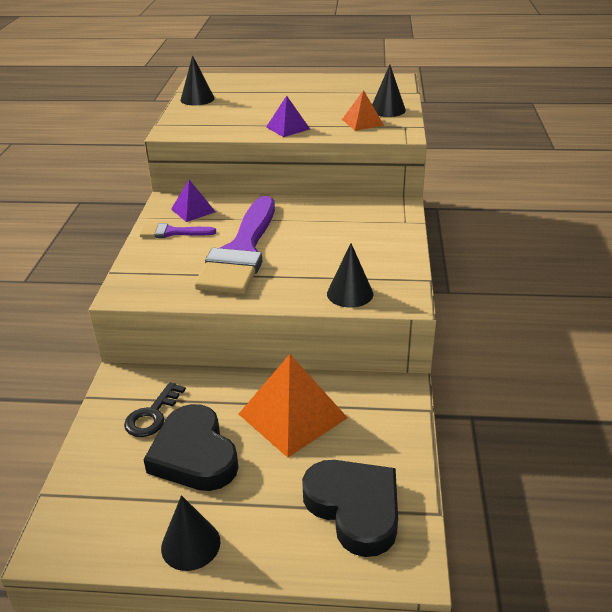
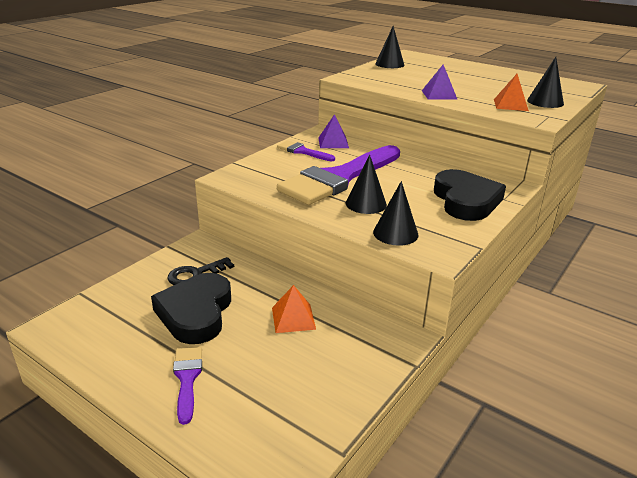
camera: 30 degrees right, 5 degrees down
black cone [161,495,220,571] -> black cone moved to [346,155,387,214]
orange pyramid [239,354,348,458] -> orange pyramid [272,285,316,333], size x0.54
black heart [302,460,398,557] -> black heart moved to [434,169,506,221]
none -> purple brush [173,347,202,425]

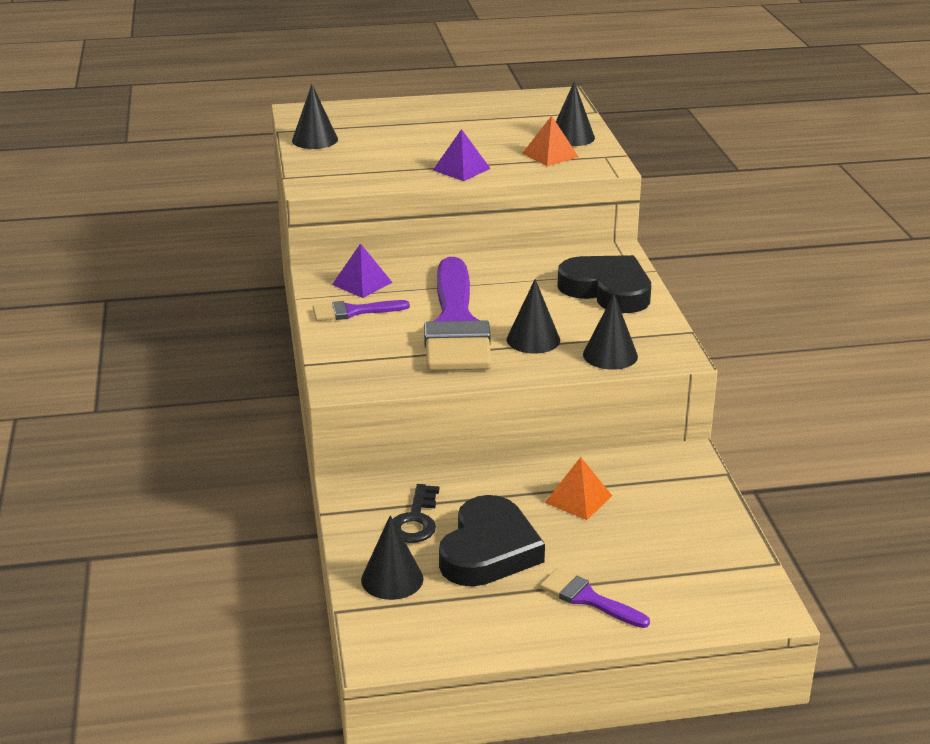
camera: 45 degrees left, 0 degrees up
black heart [151,273,231,344] -> black heart turned 120 degrees counterclockwise [439,495,545,587]
none -> black cone [361,515,424,600]

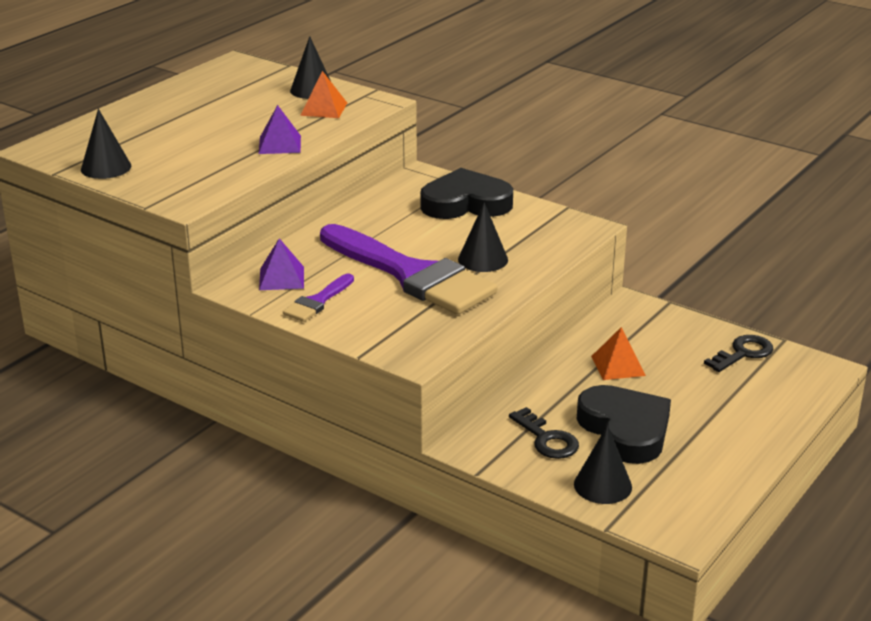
camera: 45 degrees left, 0 degrees up
purple brush [540,569,650,628] -> none
black cone [583,294,638,370] -> none
none -> black key [704,335,774,372]

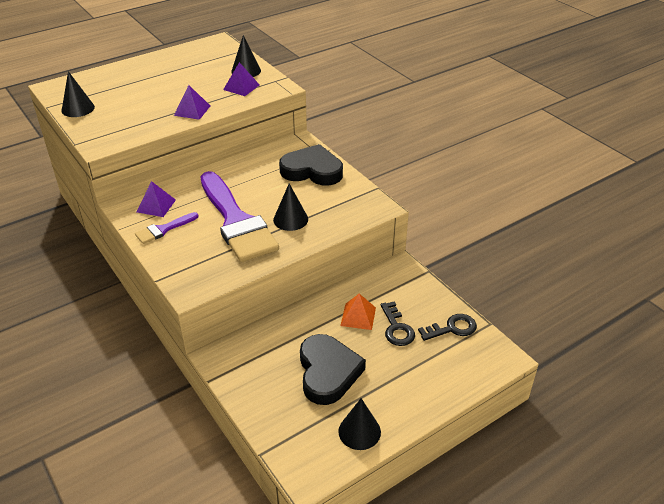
camera: 20 degrees right, 10 degrees up
orange pyramid [300,71,347,118] -> purple pyramid [223,62,259,96]
black key [509,407,579,459] -> black key moved to [380,301,415,346]
black cone [574,425,632,504] -> black cone moved to [338,398,381,450]

